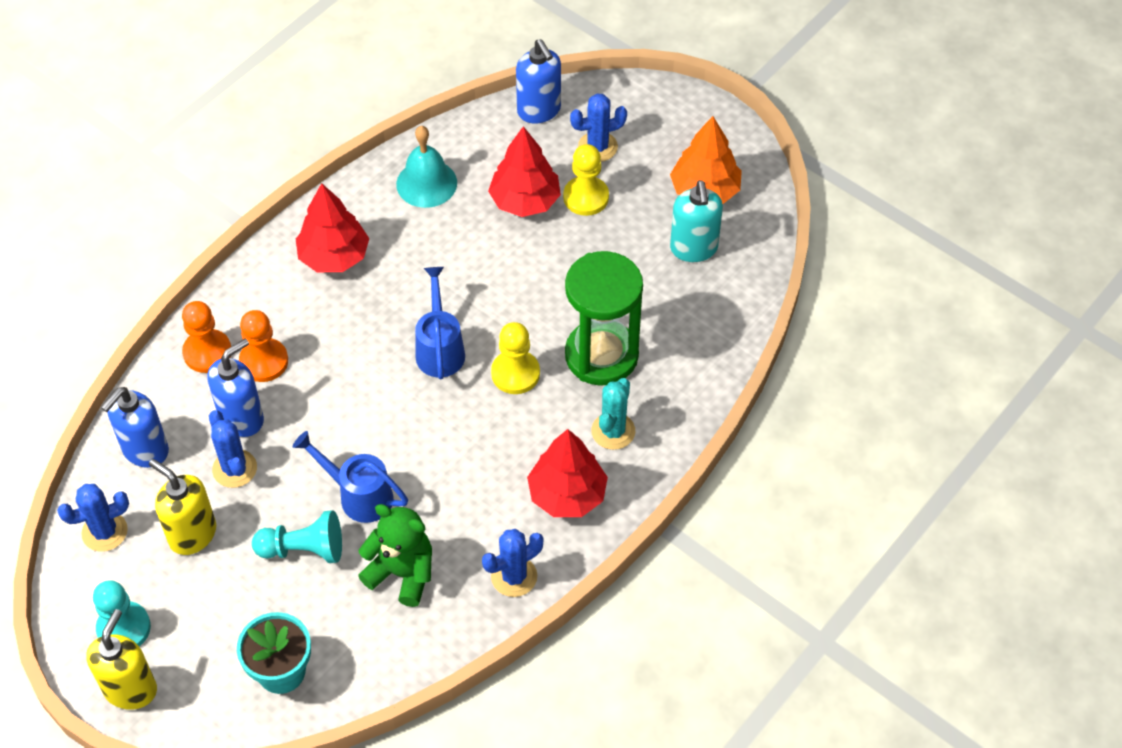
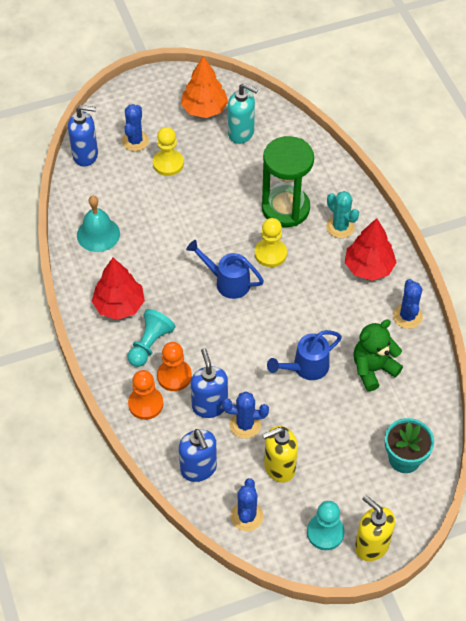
camera: 60 degrees left, 0 degrees up
turquoise pawn [252,510,342,563] -> turquoise pawn moved to [127,309,176,367]
red tree [488,126,561,217] -> none

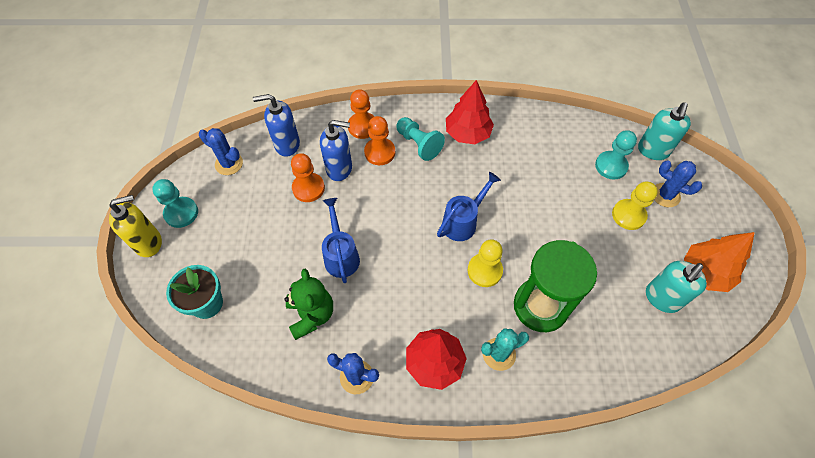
camera: 110 degrees right, 5 degrees up
blue soap dispenser [68,105,98,167] -> turquoise soap dispenser [638,103,691,160]
turquoise bell [77,196,120,252] -> none
blue cactus [222,392,269,439] -> orange pawn [291,153,325,202]
yellow soap dispenser [262,426,298,483] -> none
none -> turquoise pawn [595,130,637,180]

